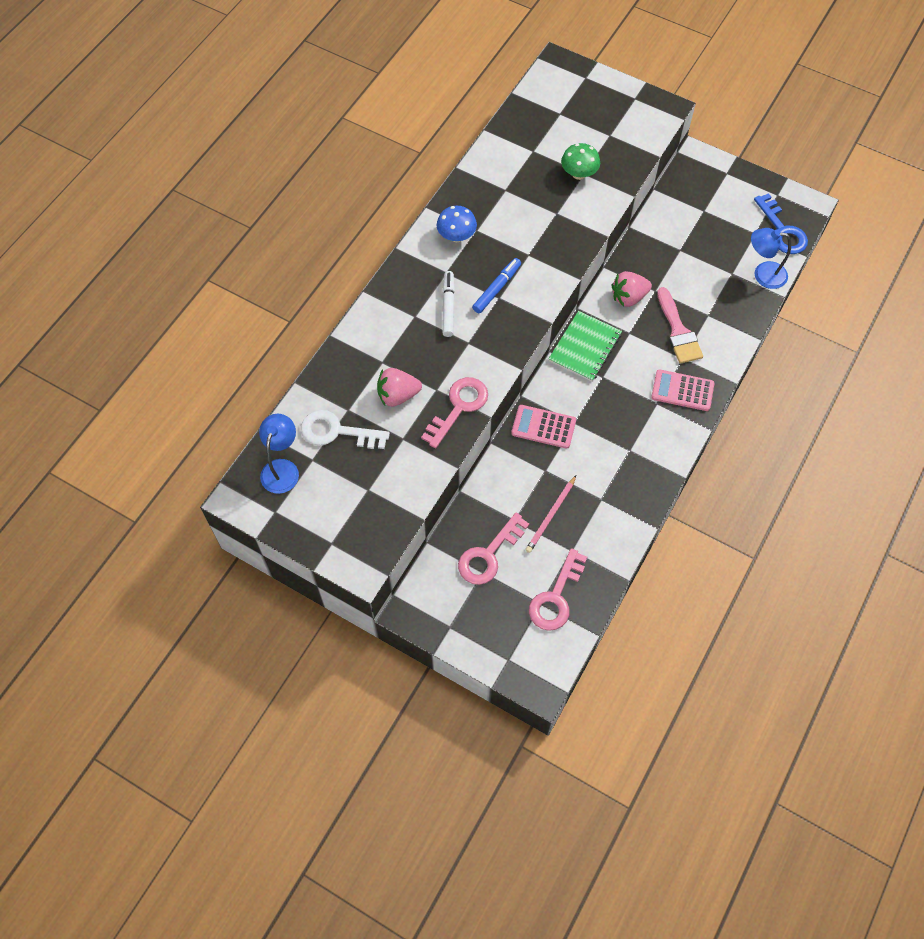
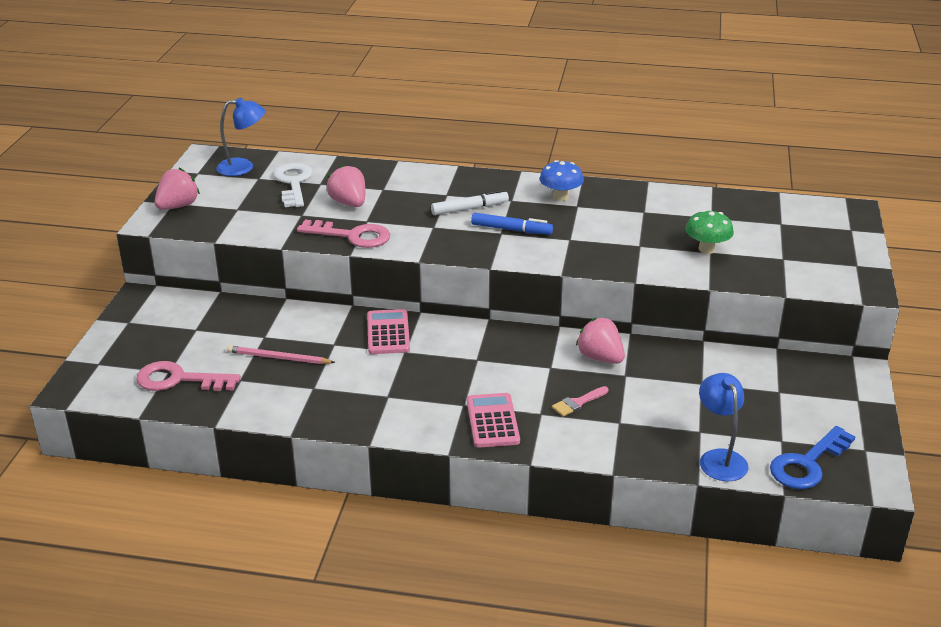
camera: 70 degrees right, 30 degrees down
pink key [458,512,529,585] -> none
green notebook [548,311,622,381] -> none
pink brush [657,287,703,364] -> pink brush [552,386,608,416], size x0.56
none -> pink strawberry [154,168,200,210]

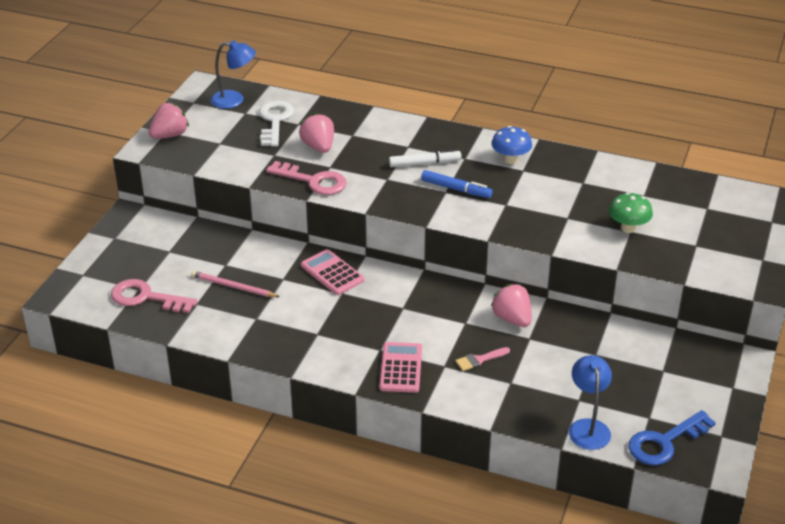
camera: 10 degrees right, 5 degrees up
pink calculator [367,309,410,354] -> pink calculator turned 45 degrees counterclockwise [301,249,364,295]

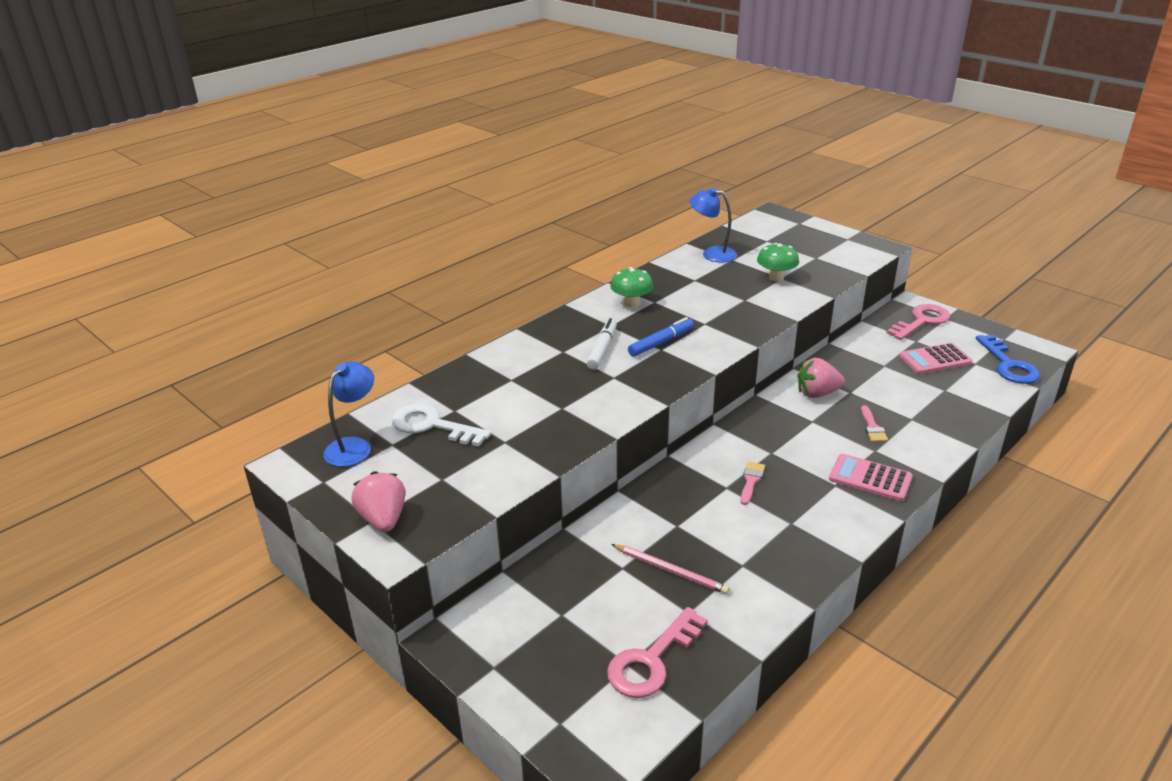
camera: 65 degrees left, 5 degrees down
pink pencil [191,271,279,297] -> pink pencil turned 105 degrees counterclockwise [611,544,729,594]
pink key [266,161,347,195] -> pink key moved to [887,304,950,340]
pink strawberry [299,113,334,153] -> none
pink calculator [301,249,364,295] -> pink calculator moved to [899,343,973,374]
blue mushroom [491,126,532,164] -> green mushroom [610,267,654,307]
blue lamp [569,355,612,450] -> blue lamp moved to [690,187,737,263]
none -> pink brush [740,461,765,505]

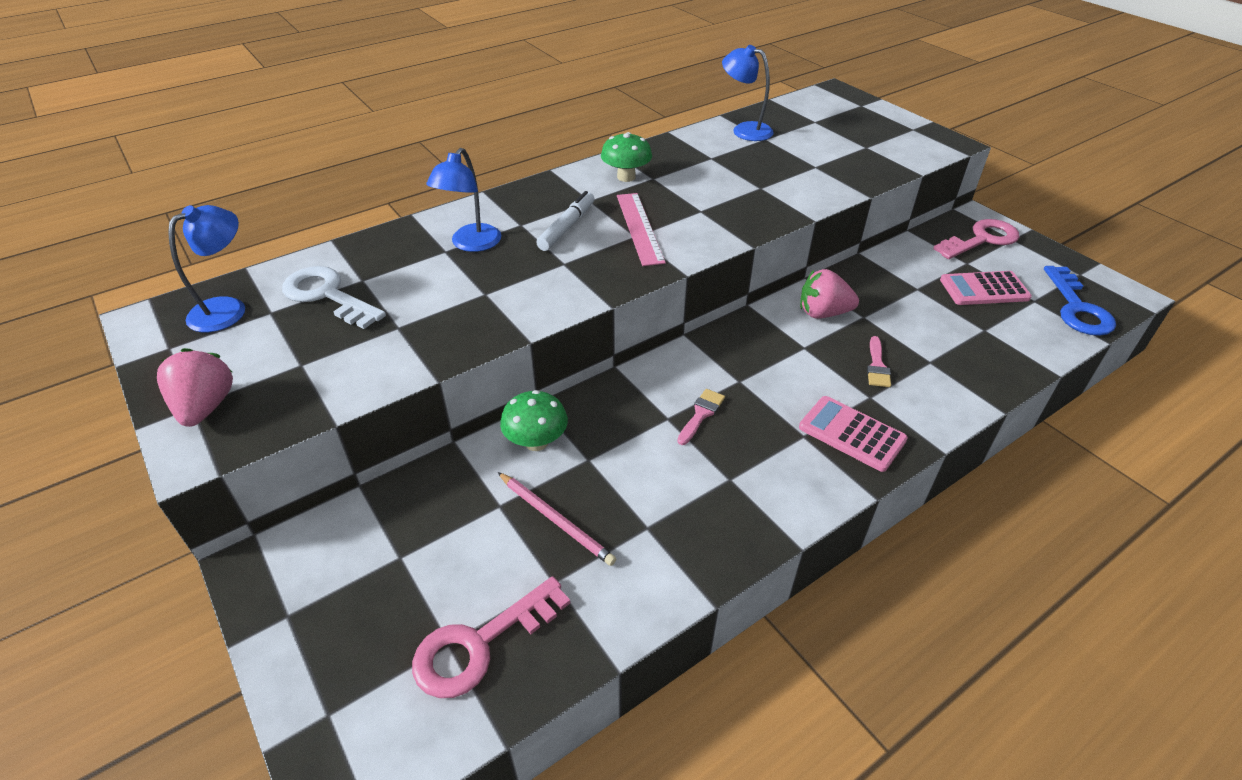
camera: 10 degrees right, 10 degrees up
blue marker [628,317,694,357] -> pink ruler [617,193,666,266]
green mushroom [757,243,799,281] -> green mushroom moved to [500,390,568,451]
none -> blue lamp [426,148,501,252]

